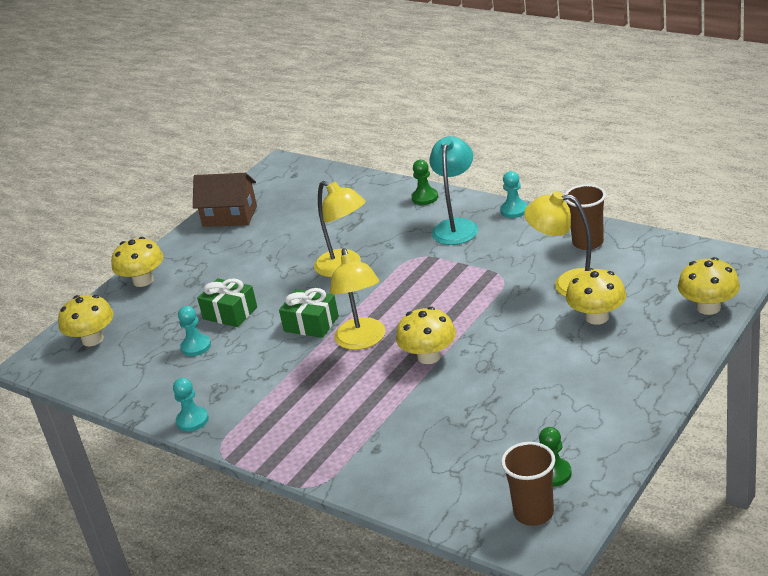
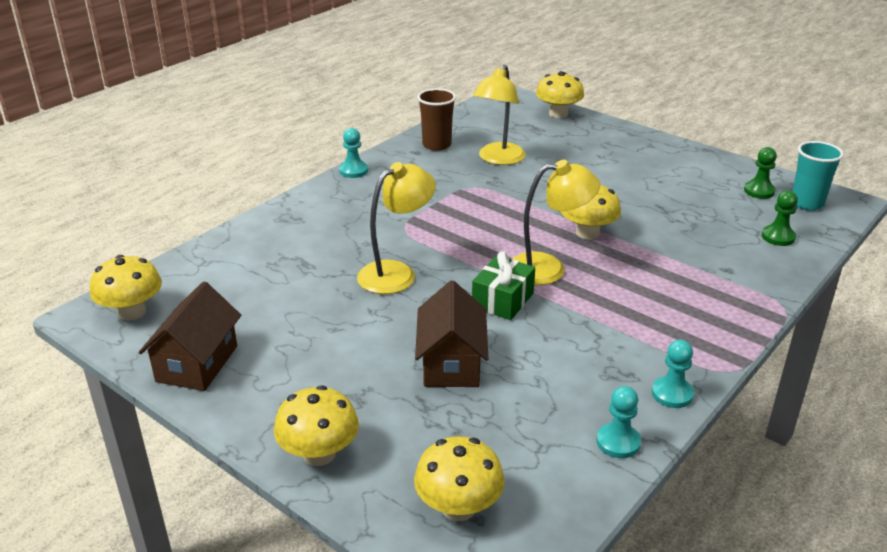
camera: 90 degrees left, 0 degrees up
turquoise pawn [178,306,211,356] -> turquoise pawn moved to [596,386,641,458]
green gift [197,278,257,327] -> brown house [415,281,488,387]
green pawn [411,160,438,205] -> green pawn moved to [762,190,798,246]
turquoise lamp [429,136,478,245] -> none
brown cup [501,442,555,526] -> turquoise cup [792,141,844,210]
yellow mushroom [566,268,626,325] -> yellow mushroom moved to [90,255,162,320]

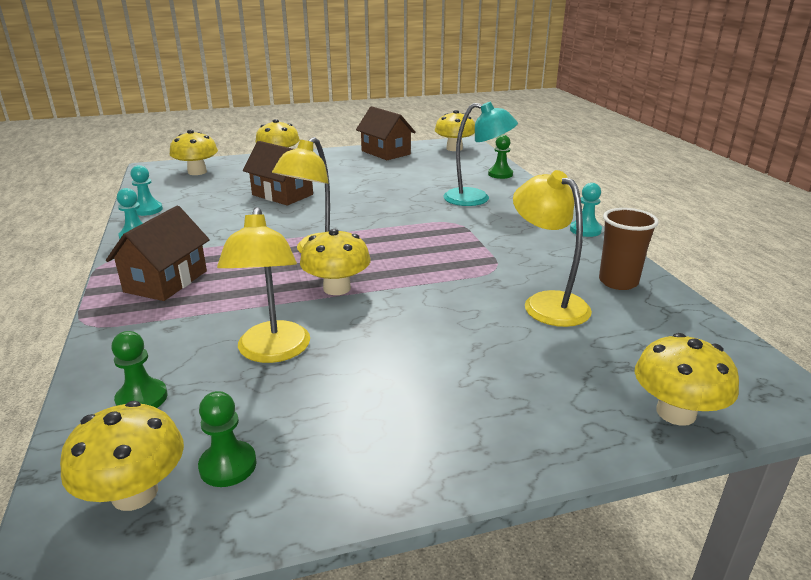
camera: 125 degrees right, 5 degrees down
yellow lamp [357,162,436,294] -> yellow lamp moved to [217,207,310,363]
green gift [472,251,535,320] -> none
turquoise cup [792,141,844,210] -> yellow mushroom [60,401,184,511]
none -> brown house [106,206,210,301]
none -> turquoise lamp [443,102,518,206]
none -> green pawn [488,135,513,179]

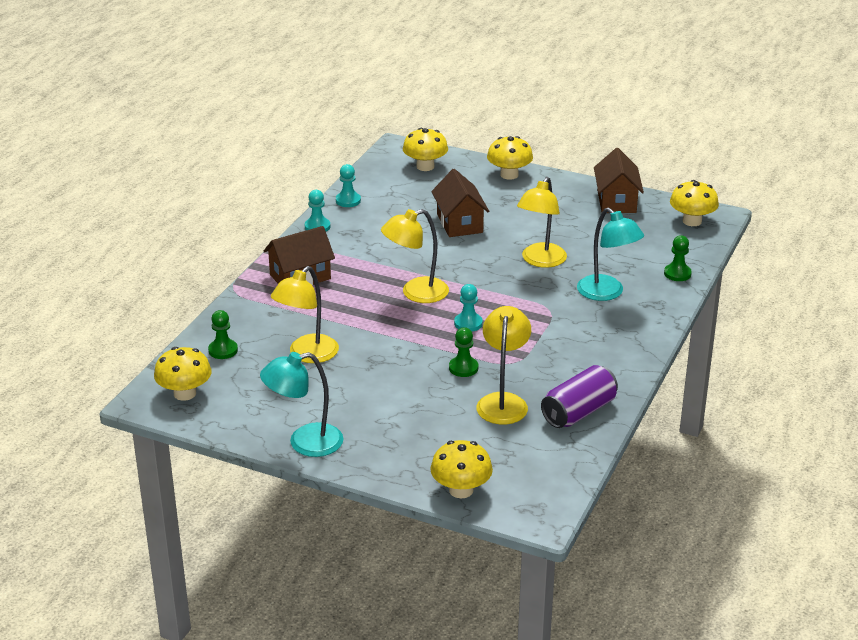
camera: 40 degrees right, 5 degrees up
green pawn [198,391,257,487] -> green pawn moved to [449,327,479,377]
yellow mushroom [300,229,371,295] -> none
turquoise pawn [570,183,602,237] -> turquoise pawn moved to [454,284,483,332]
brown cup [599,208,659,290] -> purple can [541,365,618,428]
none -> turquoise lamp [260,352,343,457]
none -> yellow lamp [517,177,567,268]

